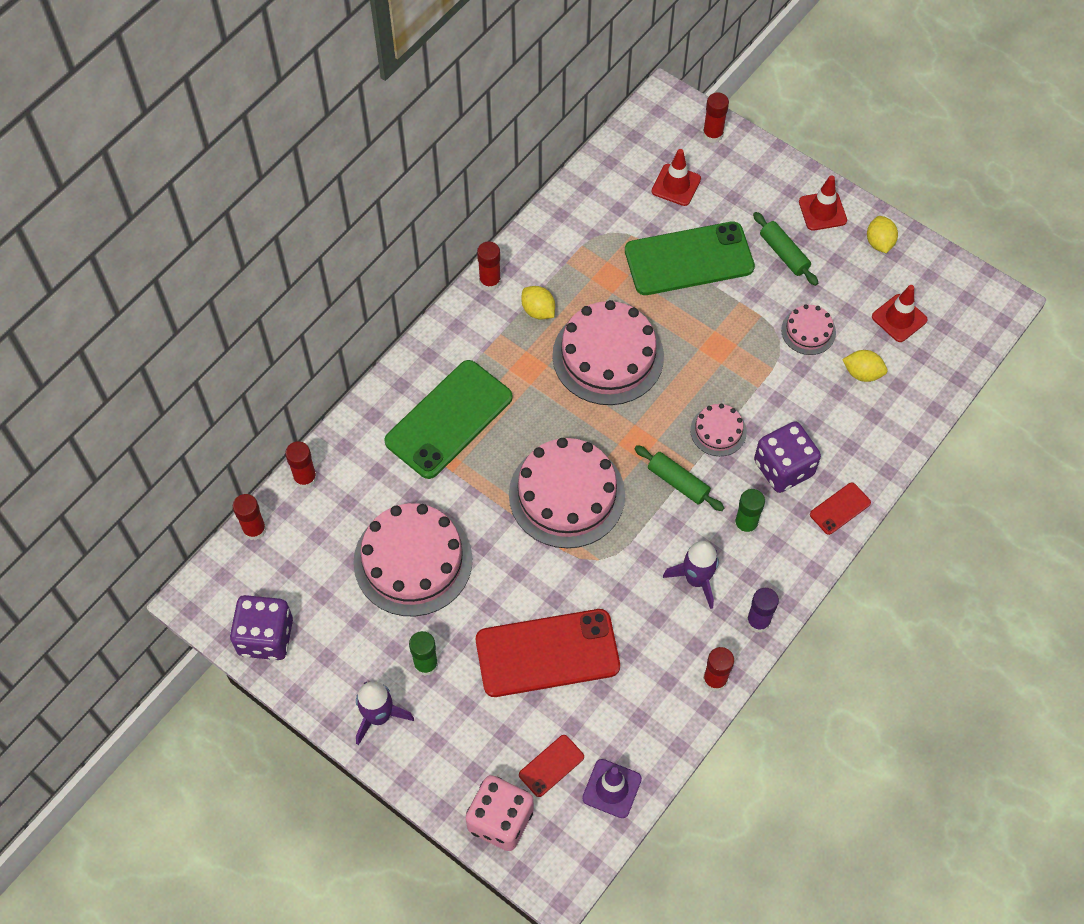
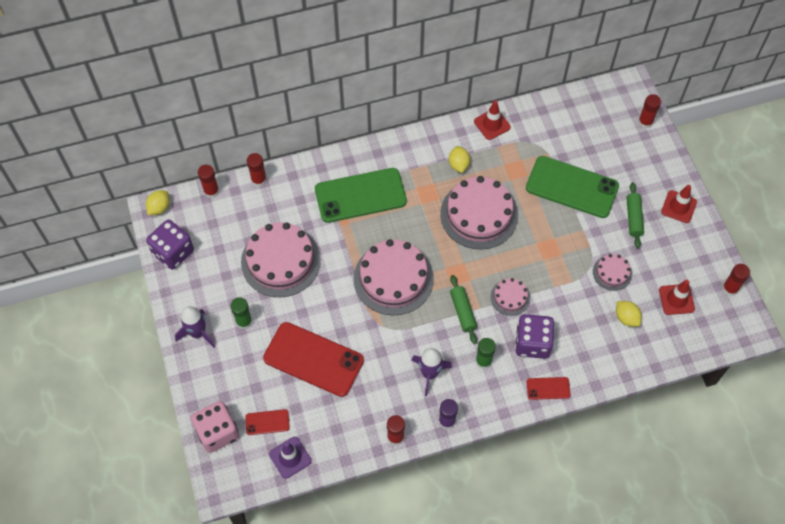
camera: 35 degrees right, 0 degrees up
red glue stick [477,241,501,291] -> red glue stick moved to [722,264,750,296]
red traffic cone [651,149,701,206] -> red traffic cone moved to [474,100,511,140]
yellow lemon [867,216,898,253] -> yellow lemon moved to [146,190,170,215]

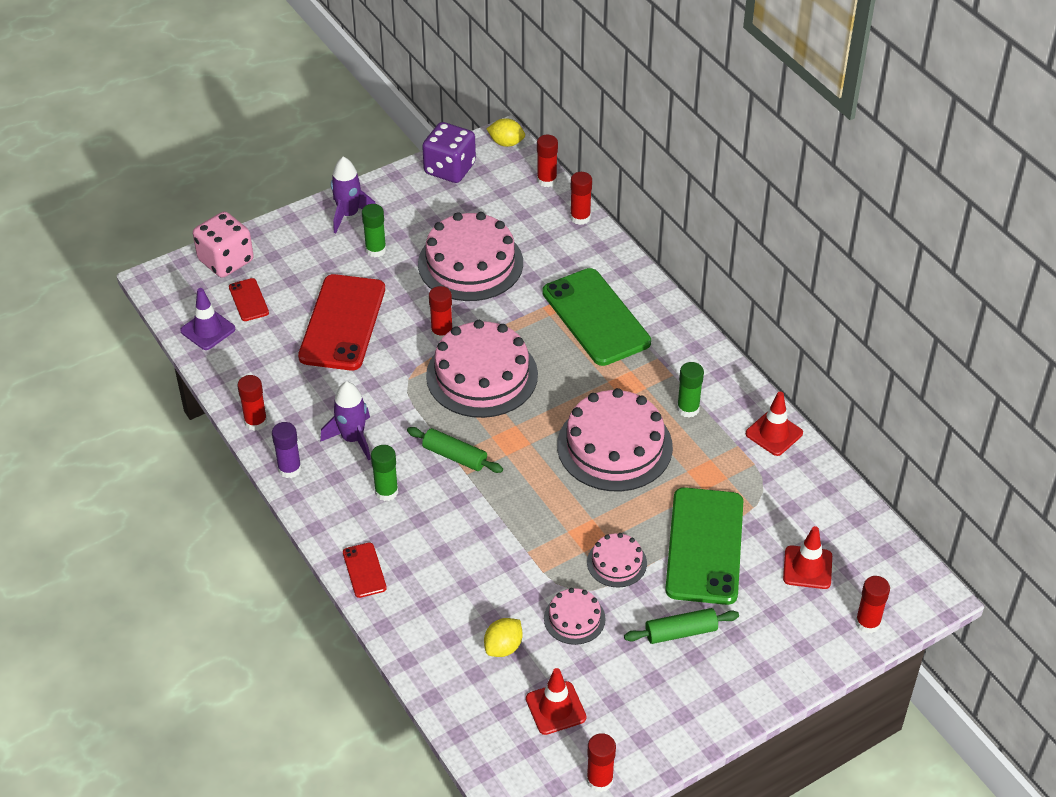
camera: 75 degrees right, 15 degrees down
yellow lemon [449,146,470,173] -> green glue stick [677,362,704,418]
green rolling pin [450,275,477,344] -> green rolling pin turned 60 degrees clockwise [407,427,503,473]
pink cake [490,278,530,316] -> pink cake moved to [587,533,647,587]
purple dice [515,314,554,359] -> none
red traffic cone [661,185,697,223] -> red traffic cone moved to [783,526,832,589]
none -> red glue stick [429,286,453,340]

